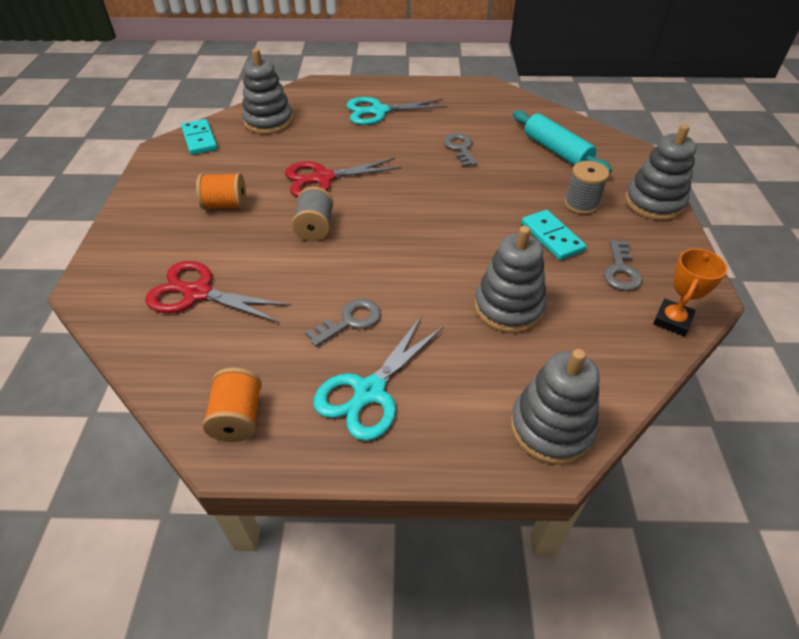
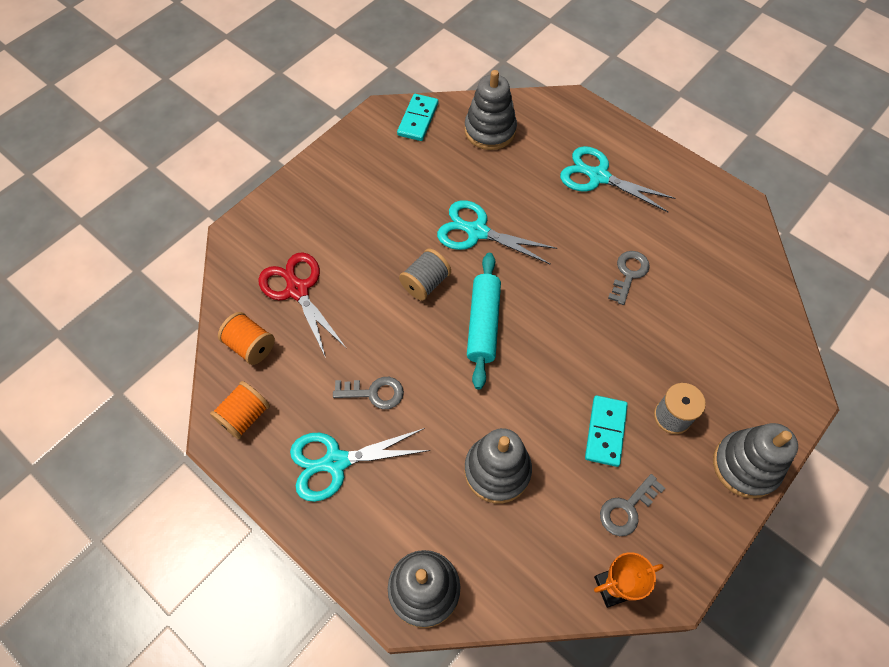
camera: 40 degrees right, 15 degrees up
orange spool [196,173,246,210] -> orange spool moved to [218,312,275,365]
red scissors [285,158,402,197] -> turquoise scissors [437,200,557,265]
turquoise rolling pin [513,110,612,174] -> turquoise rolling pin moved to [467,253,501,389]

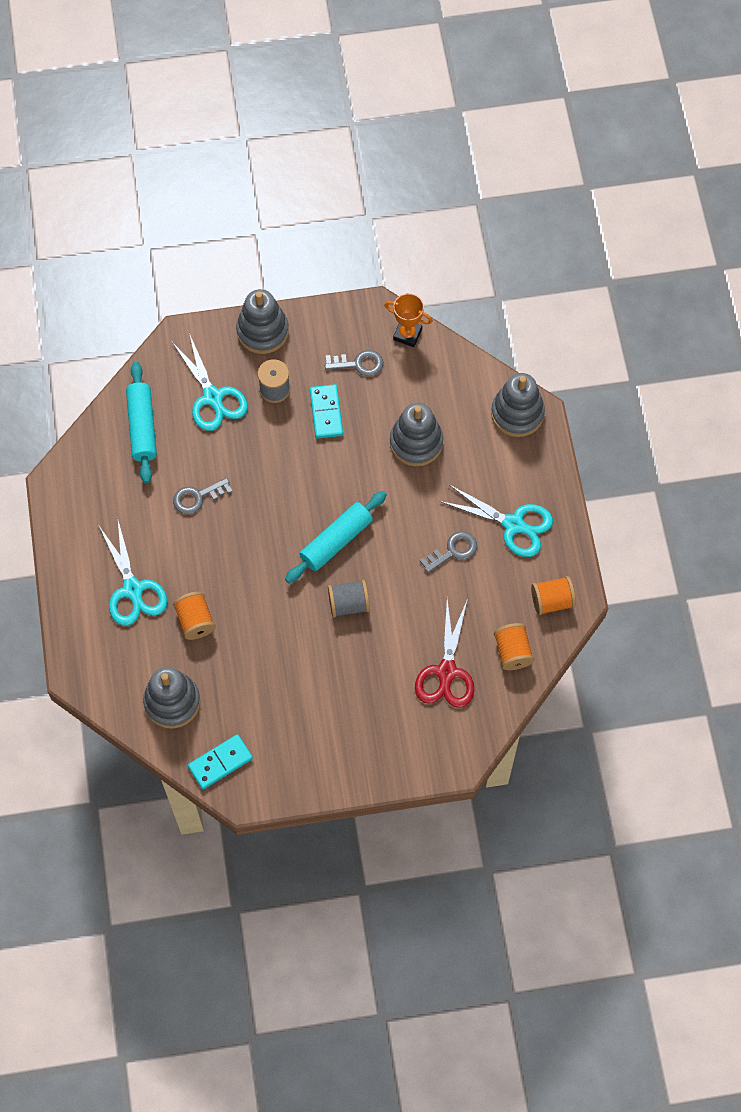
camera: 140 degrees left, 5 degrees up
grey key [333,377,404,409] -> grey key turned 105 degrees clockwise [420,531,477,573]
turquoise scissors [437,200,557,265] -> turquoise scissors moved to [172,333,248,431]
turquoise domino [585,396,628,467] -> turquoise domino turned 60 degrees counterclockwise [310,384,343,439]
none -> turquoise rolling pin [126,362,157,484]
none -> orange spool [173,592,216,640]

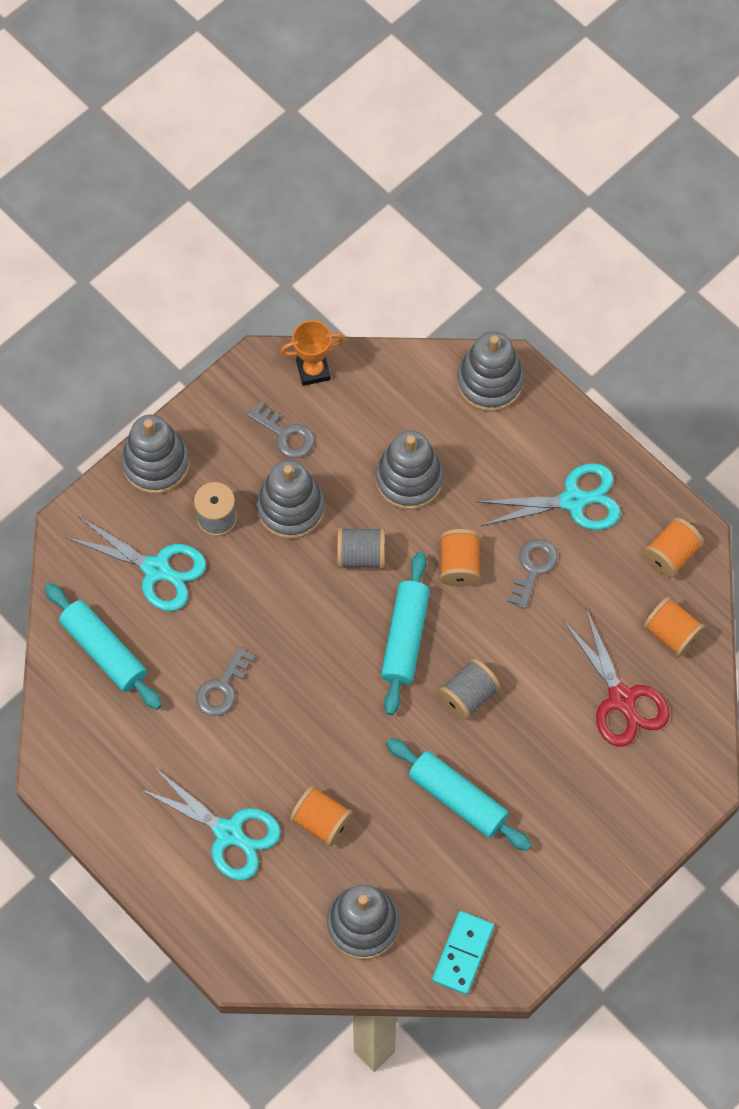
camera: 35 degrees left, 0 degrees up
turquoise domino [310,384,343,439] -> grey stacking toy [256,460,325,539]
grey key [325,350,383,376] -> grey key turned 75 degrees clockwise [248,401,314,458]
none -> grey spool [337,527,385,569]
none -> turquoise rolling pin [386,738,532,851]
none -> orange spool [440,529,481,587]

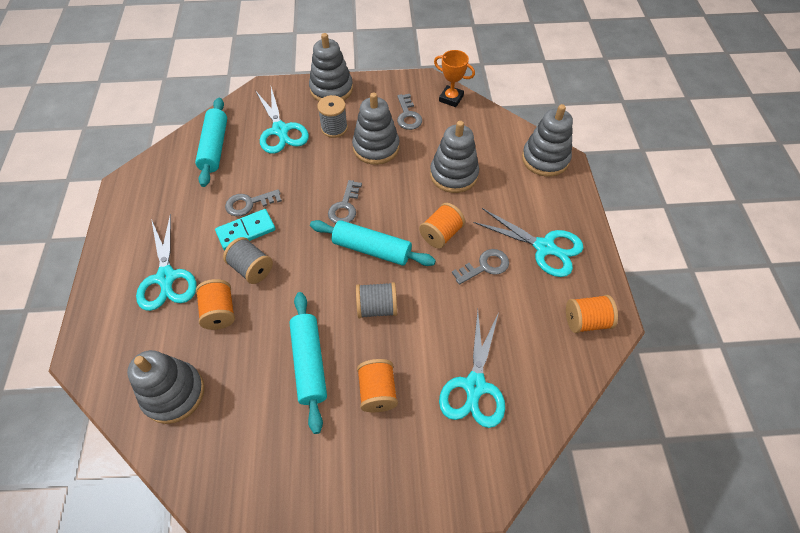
camera: 40 degrees right, 10 degrees down
grey spool [337,527,385,569] -> grey spool moved to [223,237,273,284]
turquoise rolling pin [381,552,430,715] -> turquoise rolling pin turned 60 degrees clockwise [310,220,436,266]
turquoise domino [432,911,494,995] -> turquoise domino moved to [215,209,276,250]
red scissors [563,609,670,747] -> turquoise scissors [439,310,505,428]
orange spool [643,596,705,657] -> orange spool moved to [357,359,398,412]
none -> grey key [328,180,362,224]

